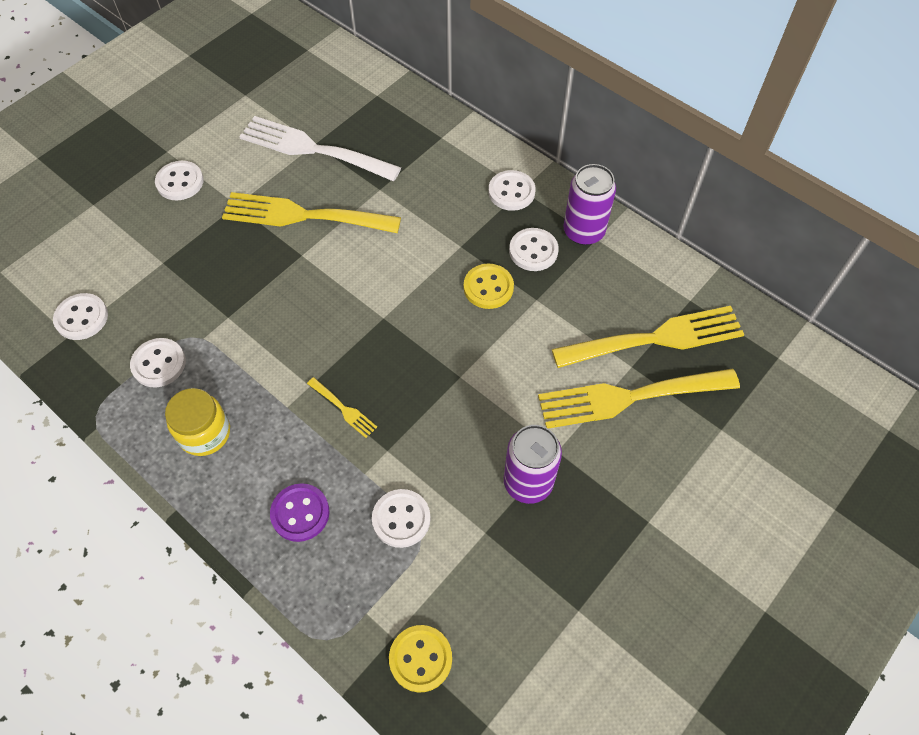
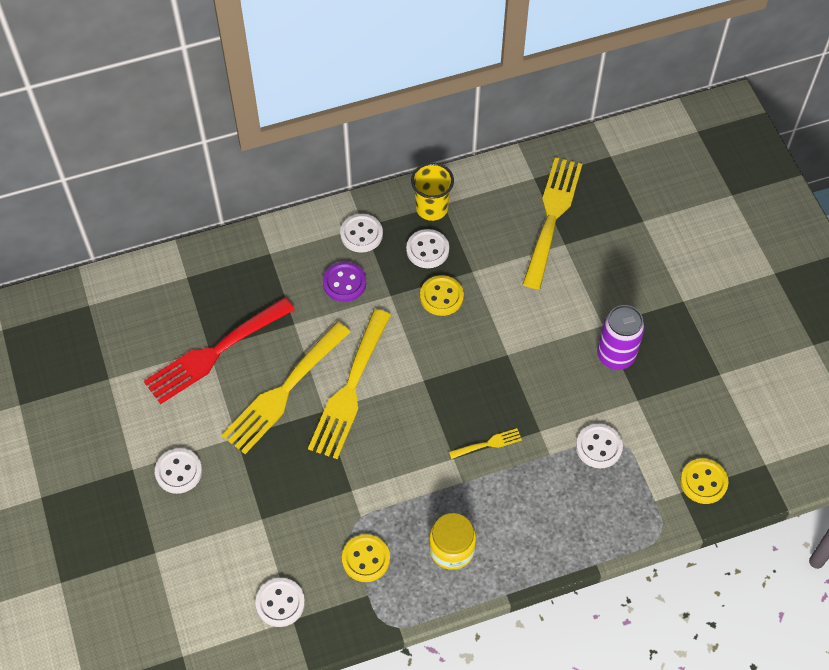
camera: 60 degrees left, 0 degrees up
white button [130,338,186,388] -> yellow button [342,534,390,582]
white fork [239,116,401,181] -> red fork [144,297,295,404]
purple button [270,483,329,542] -> purple button moved to [323,262,366,302]
yellow fork [538,369,740,428] -> yellow fork moved to [308,309,391,459]
purple can [563,164,616,245] -> yellow cup [411,163,454,221]

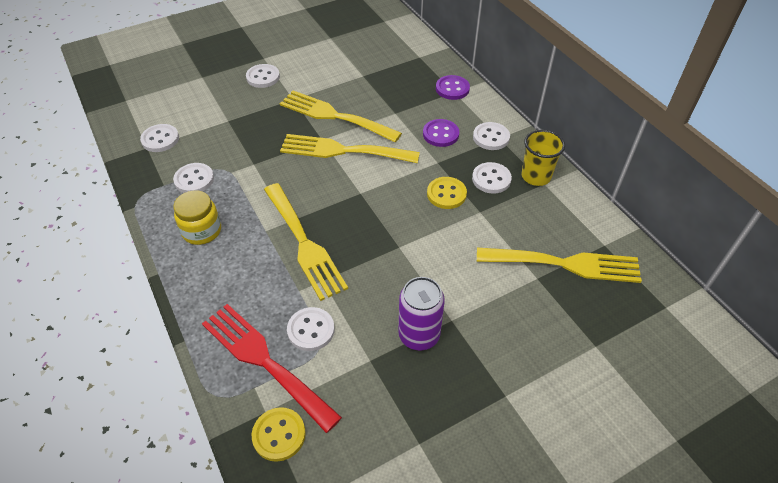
camera: 80 degrees right, 10 degrees down
red fork [144,297,295,404] -> red fork moved to [202,304,342,433]
yellow button [342,534,390,582] -> white button [173,163,214,193]
yellow fork [449,428,522,459] -> yellow fork [264,183,348,301], size x2.32
none -> purple button [436,75,470,100]

